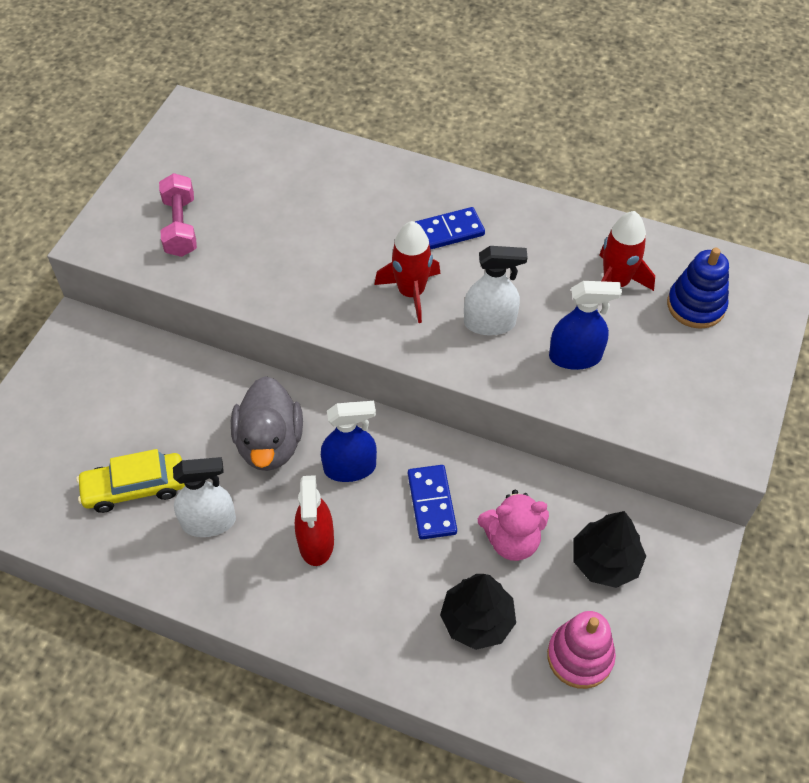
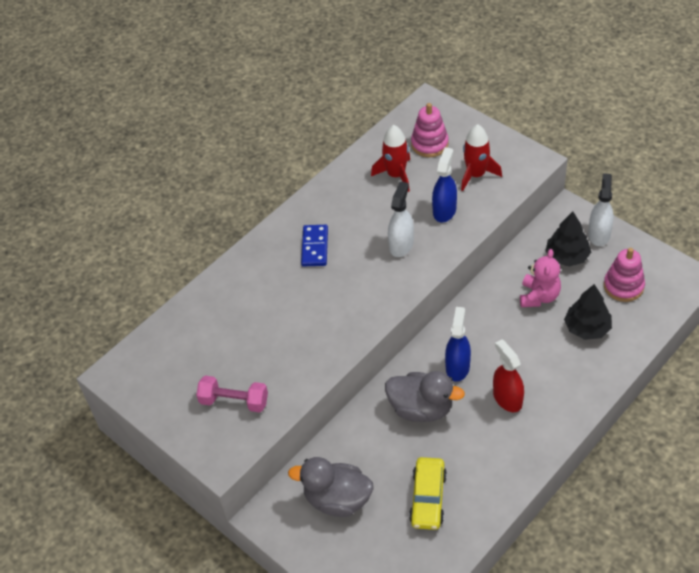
camera: 65 degrees left, 5 degrees down
white spray bottle [173,457,236,537] -> white spray bottle moved to [588,173,614,246]
red spray bottle [295,475,334,566] -> red spray bottle turned 135 degrees counterclockwise [493,339,524,412]
red rocket [374,221,440,323] -> red rocket moved to [461,124,502,191]
blue domino [408,465,457,539] -> none
blue stacking toy [667,248,729,329] -> pink stacking toy [411,103,449,157]
none -> grey duck [288,457,374,517]

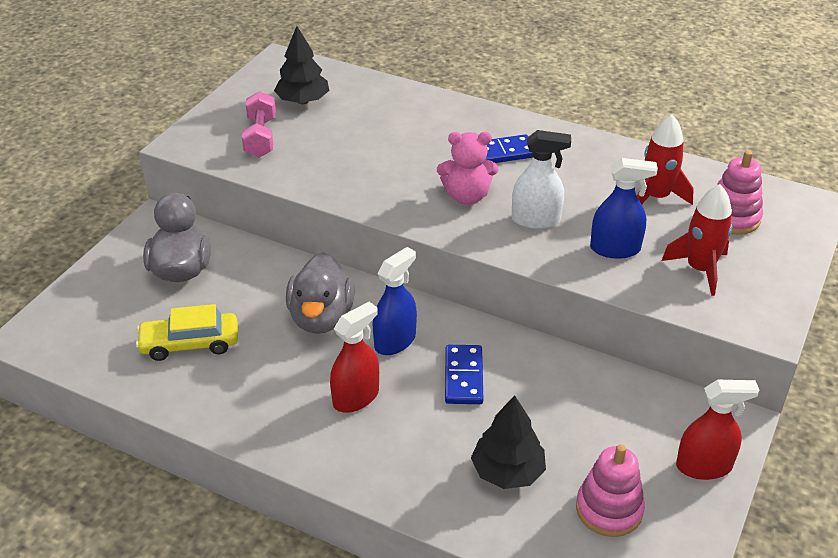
camera: 70 degrees right, 10 degrees down
blue spray bottle [445,307,471,382] -> blue spray bottle turned 45 degrees counterclockwise [372,247,417,355]
pink teddy bear [520,249,561,307] -> pink teddy bear moved to [437,132,498,205]
black tree [546,211,591,266] -> black tree moved to [274,26,330,104]
white spray bottle [588,173,614,246] -> red spray bottle [676,380,759,480]
none -> blue domino [445,345,483,404]

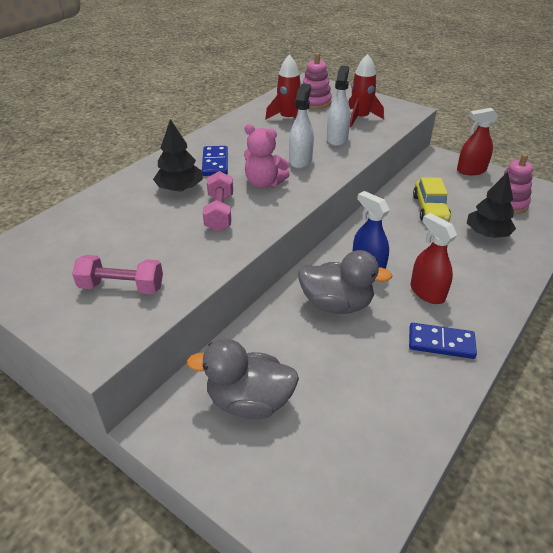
camera: 80 degrees left, 0 degrees up
yellow car [136,304,238,361] -> yellow car moved to [413,177,451,222]
black tree [274,26,330,104] -> black tree moved to [153,119,203,192]
pink teddy bear [437,132,498,205] -> pink teddy bear turned 105 degrees clockwise [244,124,290,188]
blue domino [445,345,483,404] -> blue domino moved to [409,323,477,359]
blue spray bottle [590,158,658,259] -> white spray bottle [327,66,351,146]
red spray bottle [676,380,759,480] -> red spray bottle turned 105 degrees counterclockwise [457,108,498,175]
none -> pink dumbbell [203,171,233,231]

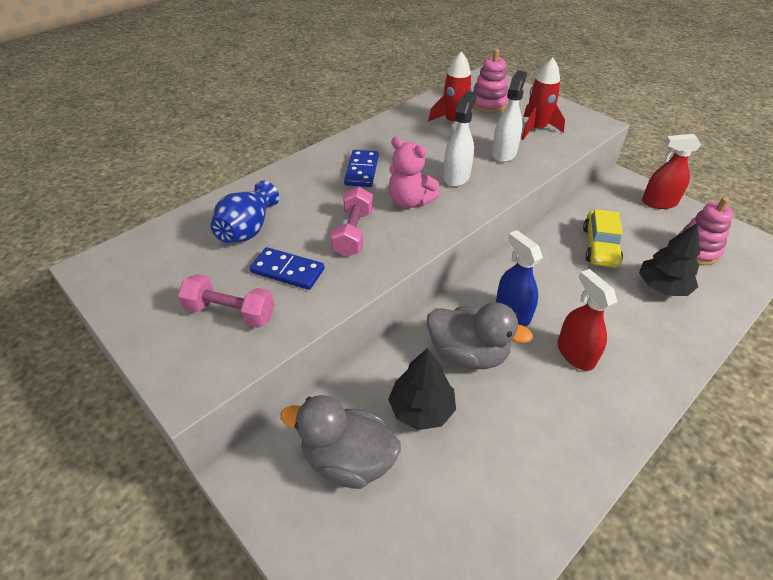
camera: 10 degrees right, 5 degrees up
black tree [153,119,203,192] -> black tree moved to [388,348,456,430]
blue domino [409,323,477,359] -> blue domino moved to [250,247,324,290]
none -> blue vase [211,181,279,243]

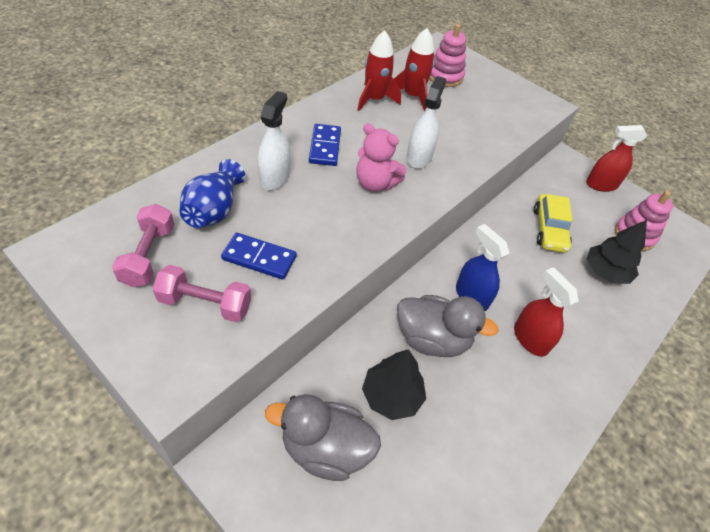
camera: 10 degrees left, 5 degrees up
pink dumbbell [331,187,373,257] -> pink dumbbell moved to [112,204,175,288]
white spray bottle [492,70,527,162] -> white spray bottle moved to [257,91,290,190]
red rocket [521,57,565,140] -> red rocket moved to [357,30,401,111]

